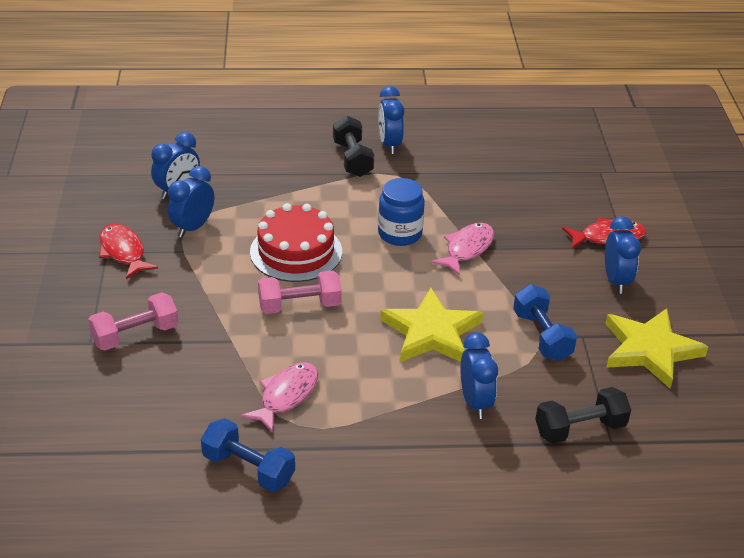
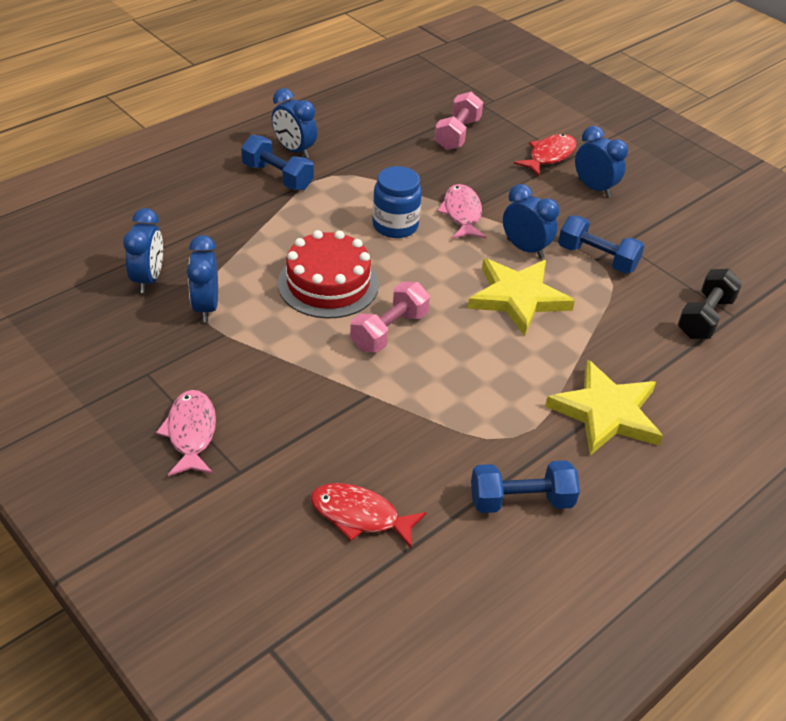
camera: 40 degrees left, 5 degrees up
pink dumbbell [88,293,178,350] -> pink dumbbell moved to [434,92,483,150]
red fish [99,223,158,279] -> red fish moved to [310,483,427,548]
pink fish [241,362,318,433] -> pink fish moved to [156,390,216,476]
black dumbbell [333,116,374,177] -> blue dumbbell [241,135,314,190]
blue clock [460,333,498,419] -> blue clock moved to [503,184,559,259]
yellow star [605,309,708,388] -> yellow star moved to [545,360,663,455]

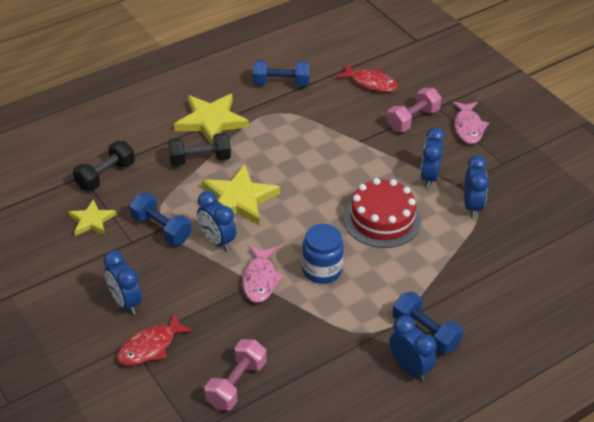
camera: 170 degrees left, 0 degrees up
blue clock [123,208,163,293] -> blue clock moved to [420,127,445,188]
pink dumbbell [350,282,430,353] -> pink dumbbell moved to [387,88,442,132]
none -> yellow star [68,199,116,236]
none -> black dumbbell [168,133,231,166]

